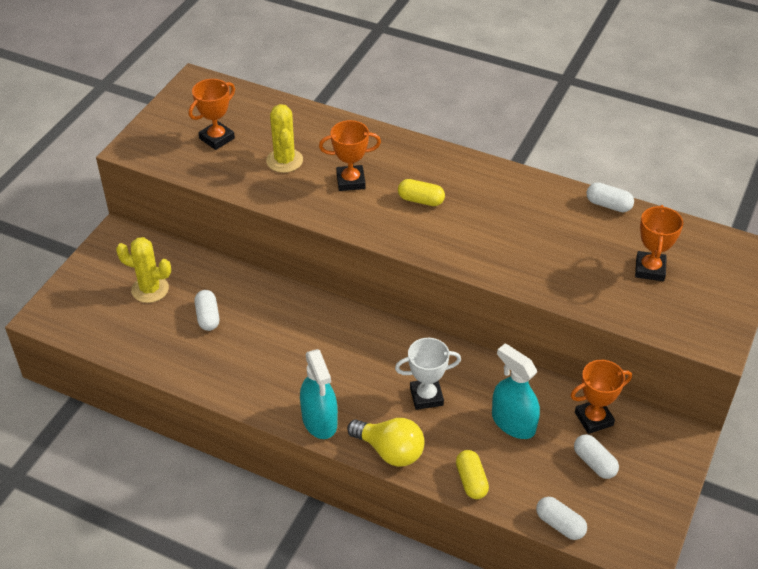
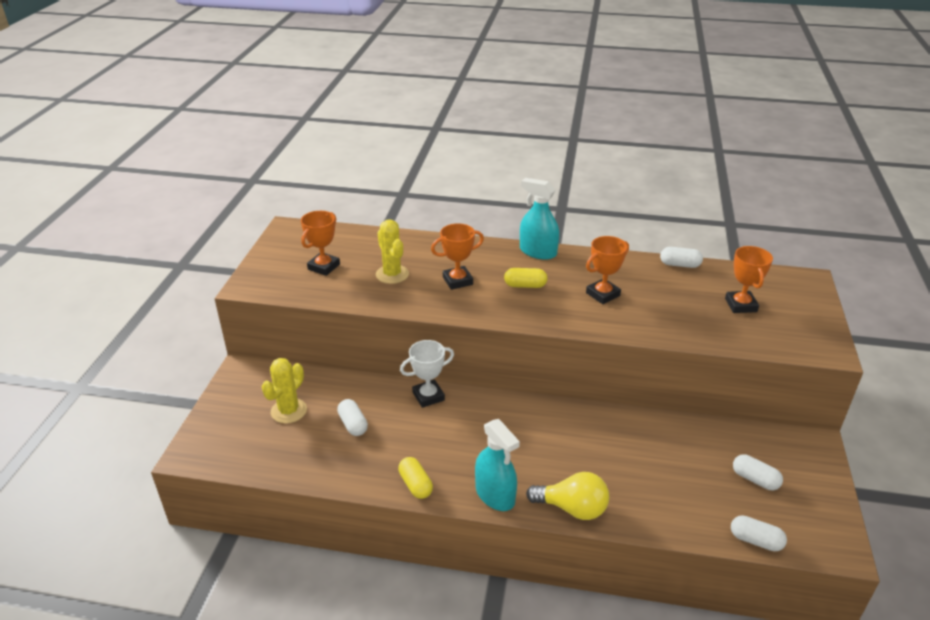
camera: 15 degrees left, 10 degrees down
yellow cactus [116,237,171,303] -> yellow cactus turned 60 degrees counterclockwise [261,358,307,424]
white trophy [395,338,461,410] -> white trophy moved to [400,340,454,408]
yellow capsule [456,450,489,499] -> yellow capsule moved to [398,457,433,499]
turquoise spray bottle [492,344,540,439] -> turquoise spray bottle moved to [520,178,559,260]
orange trophy [570,360,632,434] -> orange trophy moved to [586,236,629,304]

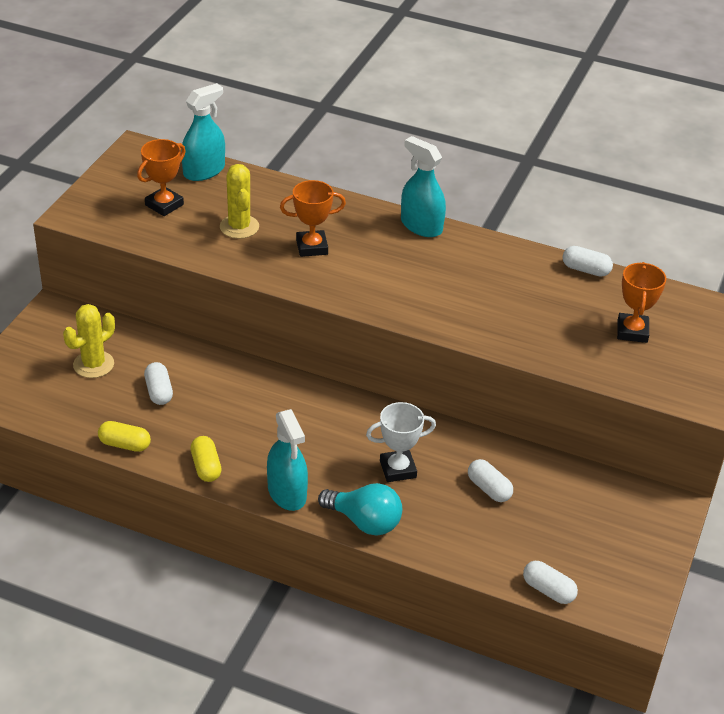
camera: 10 degrees right, 5 degrees up
white trophy [400,340,454,408] -> white trophy moved to [366,402,436,482]
yellow capsule [504,268,548,288] -> yellow capsule moved to [98,421,151,452]
yellow light bulb [526,472,609,520] -> turquoise light bulb [318,483,402,535]
orange trophy [586,236,629,304] -> none
white capsule [733,454,783,490] -> white capsule moved to [468,459,513,502]
none -> turquoise spray bottle [181,83,225,181]

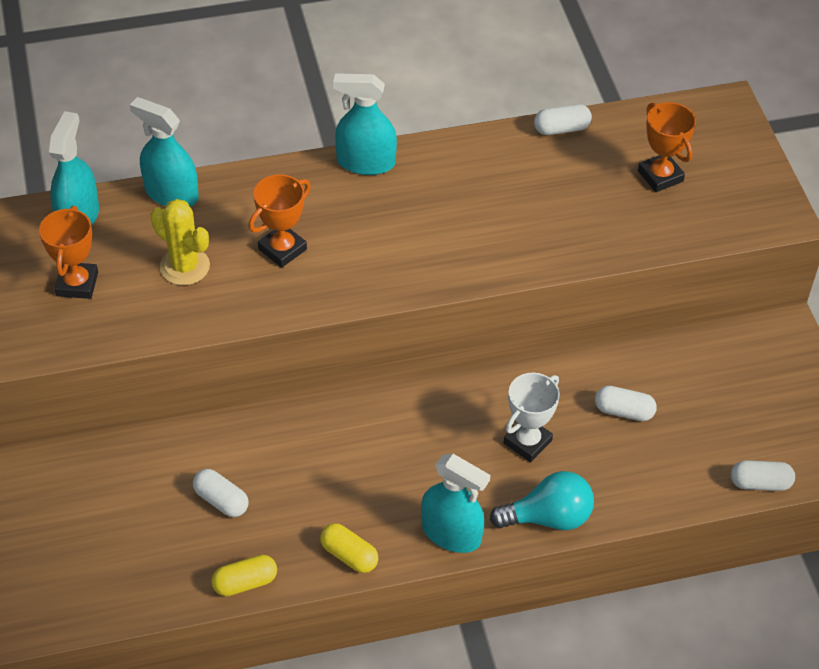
camera: 35 degrees left, 10 degrees up
yellow cactus [63,304,115,378] -> none
none -> turquoise spray bottle [130,97,199,207]

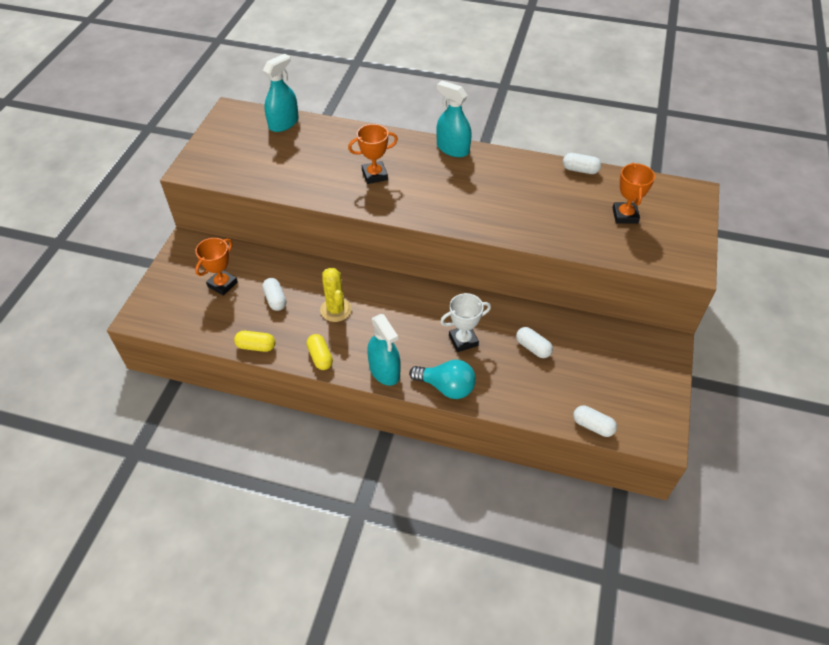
camera: 30 degrees right, 0 degrees up
orange trophy [39,206,98,299] -> orange trophy moved to [195,238,238,296]
turquoise spray bottle [130,97,199,207] -> none
yellow cactus [151,199,210,285] -> yellow cactus moved to [320,268,352,322]

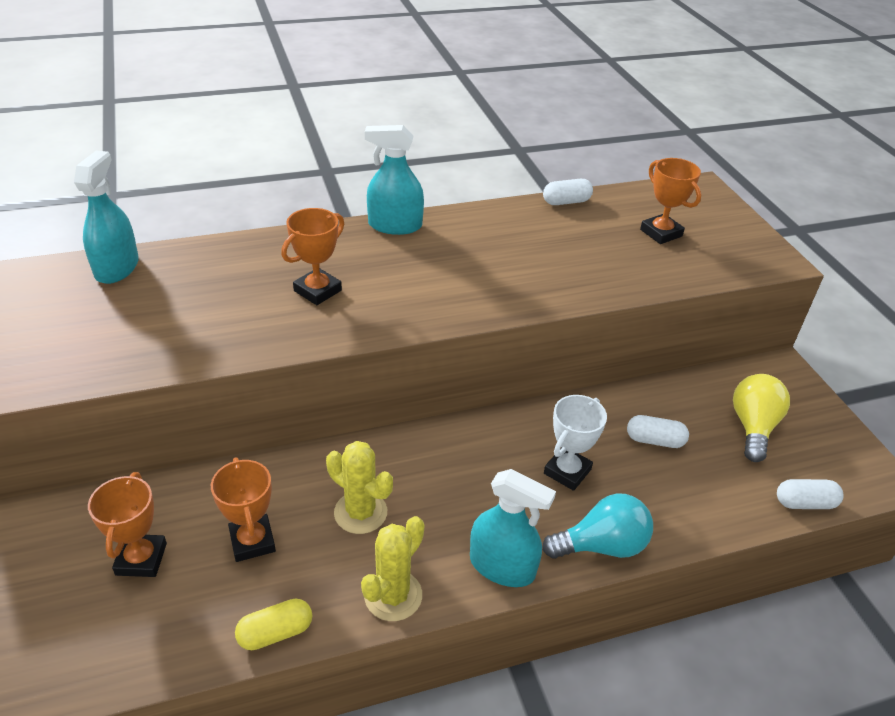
camera: 35 degrees left, 10 degrees down
white capsule [262,278,286,311] -> orange trophy [211,457,276,562]
yellow capsule [306,334,333,370] -> yellow cactus [361,516,424,621]
none -> yellow light bulb [733,374,790,462]

